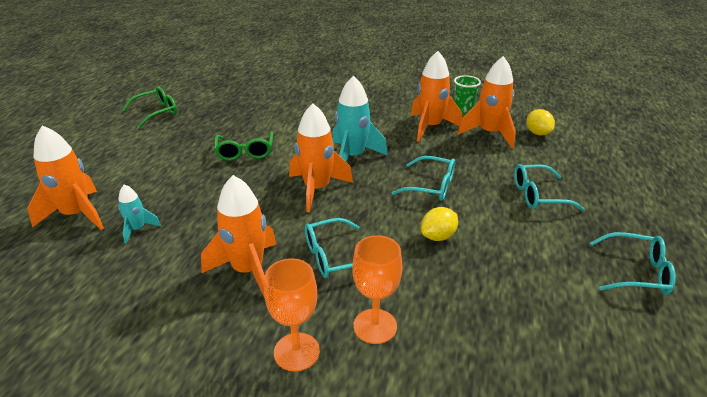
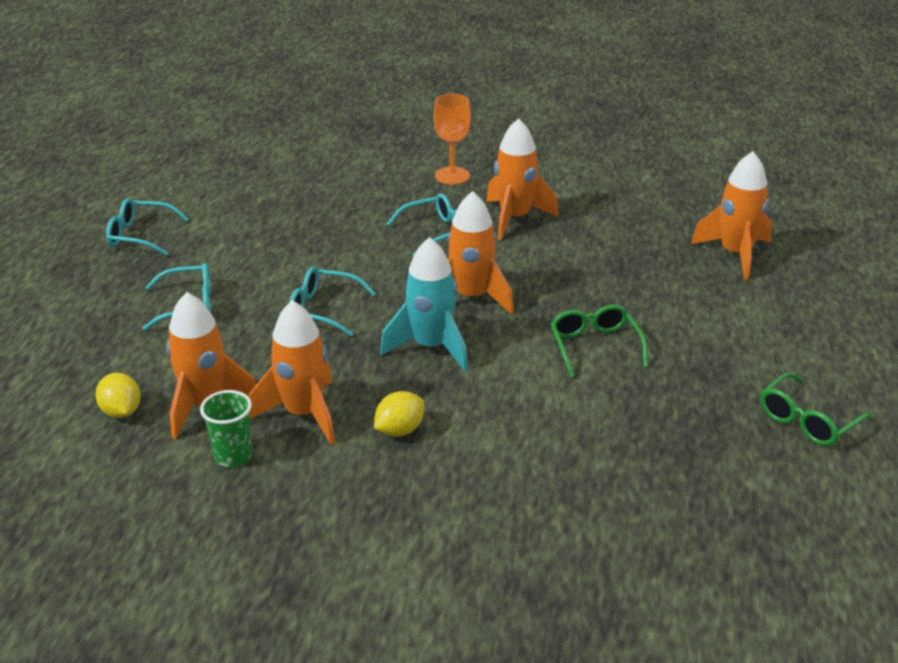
camera: 175 degrees right, 0 degrees up
turquoise rocket [118,184,161,244] -> none
orange goblet [352,235,402,344] -> none
yellow lemon [421,207,458,241] -> yellow lemon moved to [374,391,424,437]

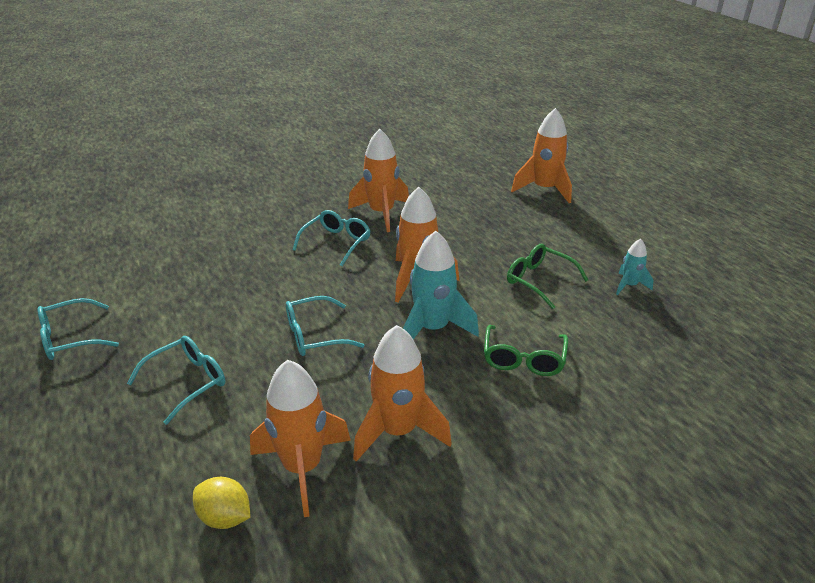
camera: 35 degrees left, 0 degrees up
green cup [200,390,252,467] -> none
yellow lemon [374,391,424,437] -> none
orange goblet [433,94,471,185] -> none
green glasses [760,373,872,446] -> green glasses moved to [484,325,568,376]
none -> turquoise rocket [616,239,653,295]

